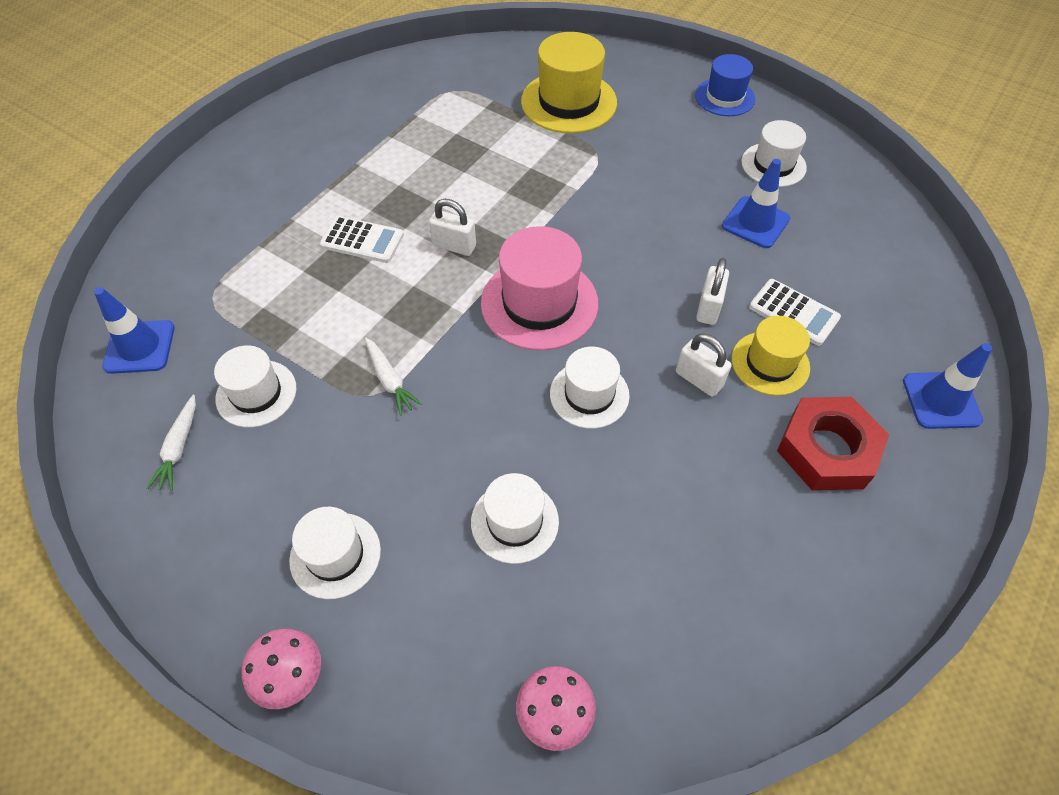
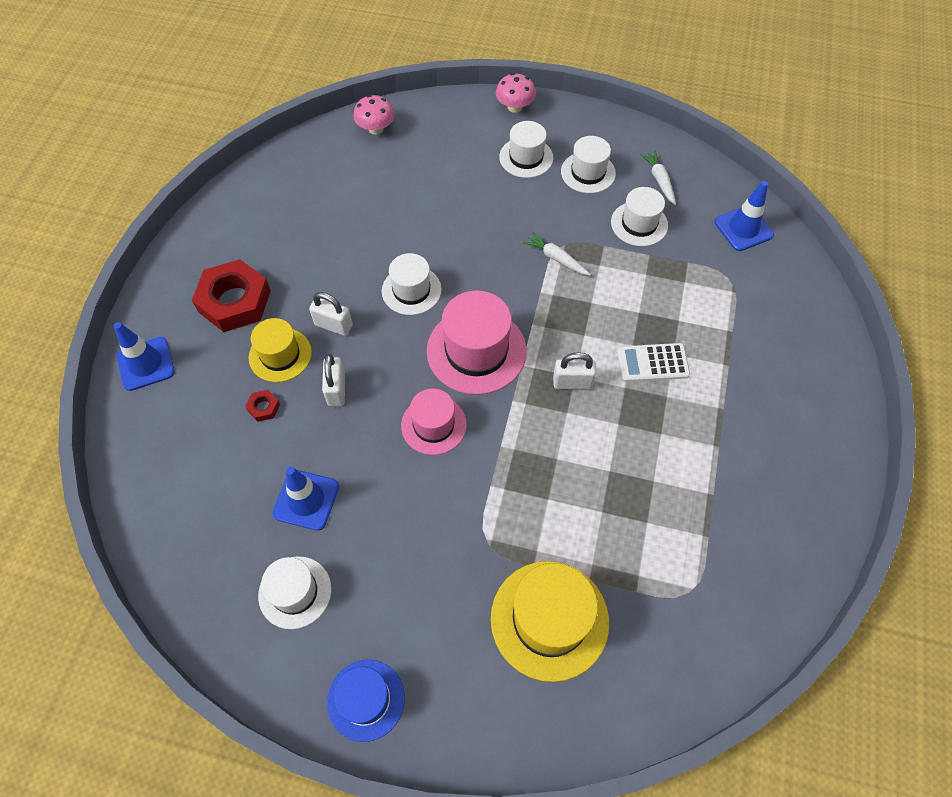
camera: 160 degrees right, 5 degrees up
white hat [471,473,559,564] -> white hat moved to [561,136,616,193]
white calculator [749,279,841,346] -> red nut [245,390,280,422]
none -> pink hat [401,389,467,455]

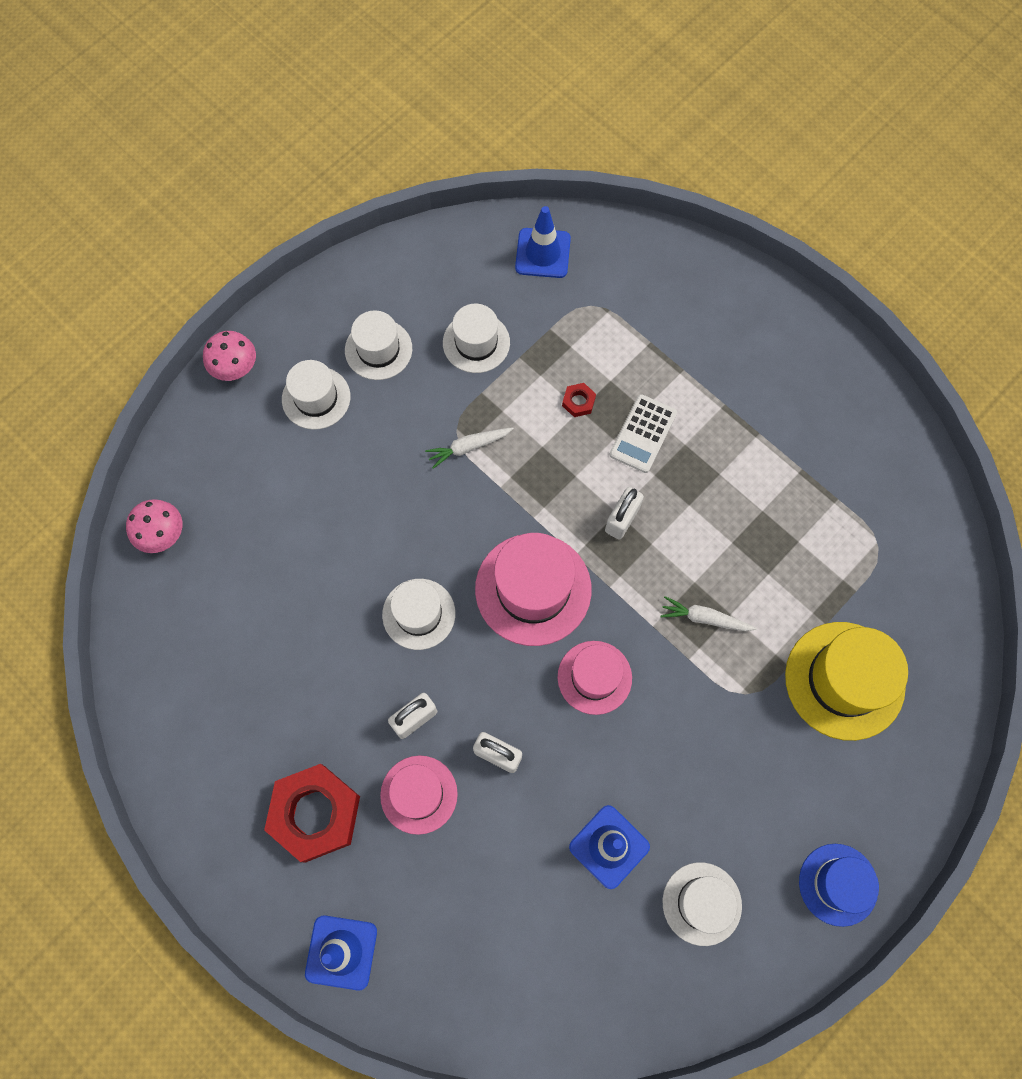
camera: 60 degrees left, 10 degrees up
red nut [245,390,280,422] -> red nut moved to [562,383,596,417]
yellow hat [249,318,312,382] -> pink hat [380,755,458,835]
white carrot [640,151,676,205] -> white carrot moved to [661,596,757,631]

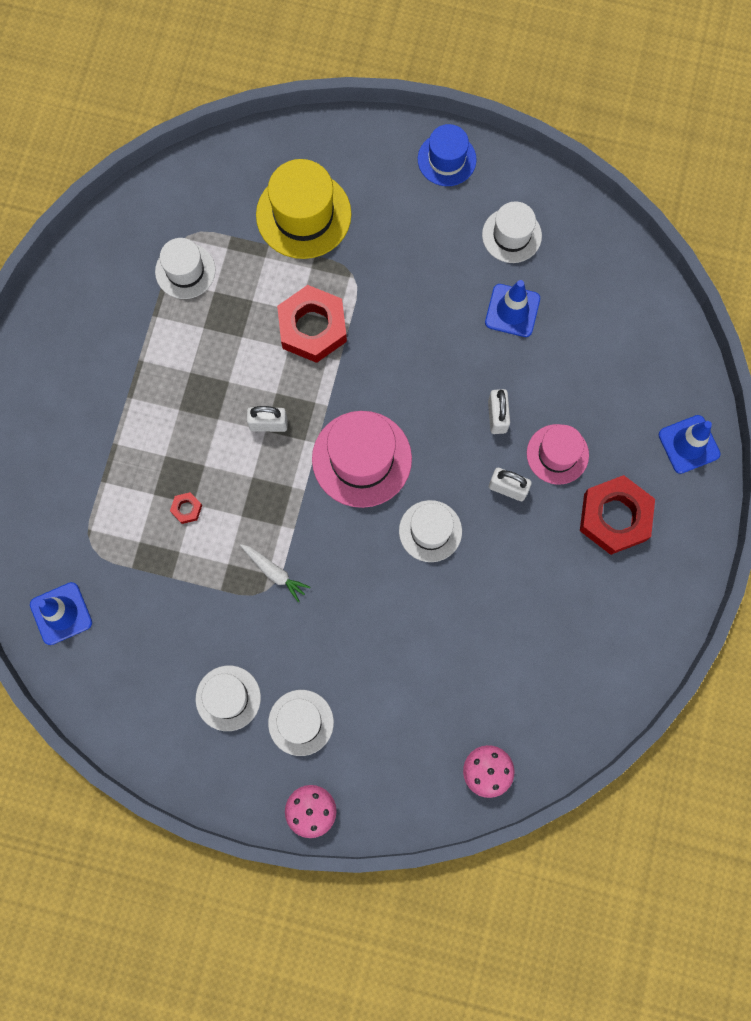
camera: 120 degrees left, 5 degrees up
white hat [443,304,510,373] -> white hat moved to [155,238,215,299]
pink hat [558,641,632,715] -> none
white calculator [609,394,677,473] -> none
white carrot [661,596,757,631] -> red nut [277,285,347,363]

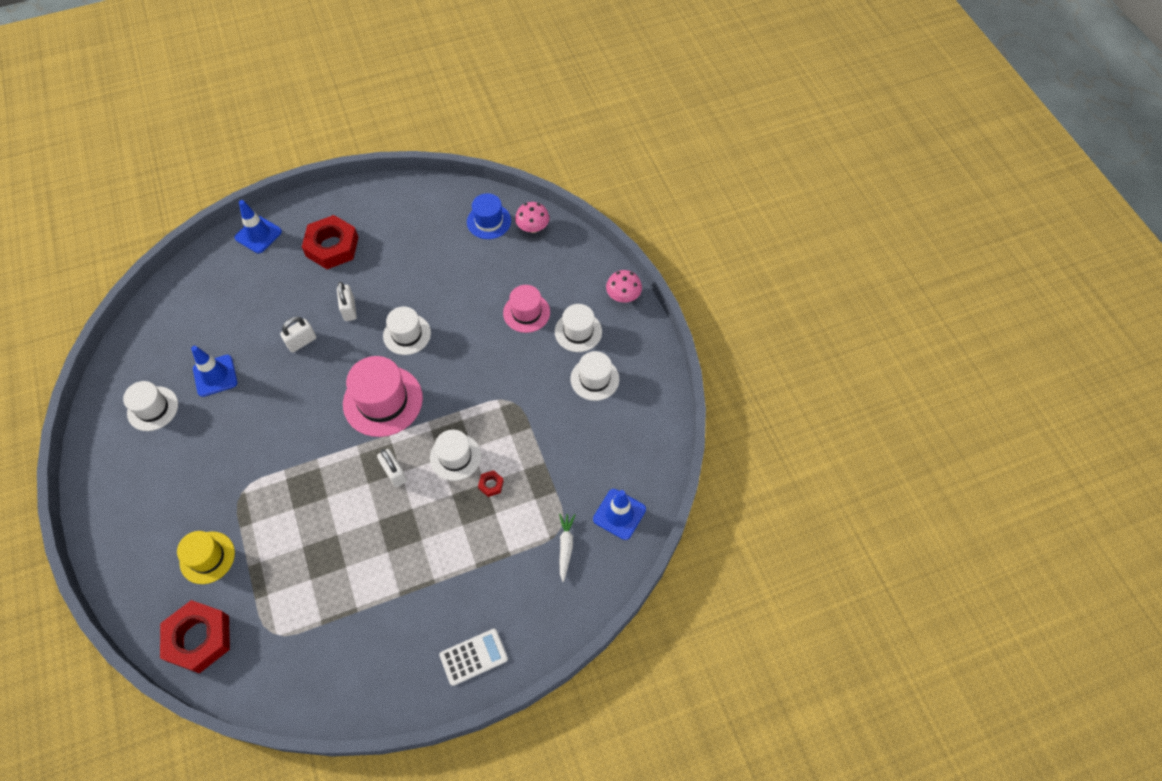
camera: 125 degrees left, 15 degrees down
white hat [155,238,215,299] -> white hat moved to [430,430,481,481]
white carrot [240,544,310,602] -> white carrot moved to [559,514,575,582]
yellow hat [256,159,351,259] -> yellow hat [177,531,235,584], size x0.62
red nut [277,285,347,363] -> red nut moved to [160,600,230,674]
blue hat [418,124,477,186] -> blue hat moved to [467,193,511,239]
pink hat [527,424,589,485] -> pink hat moved to [503,285,550,333]
none -> white calculator [439,629,508,686]

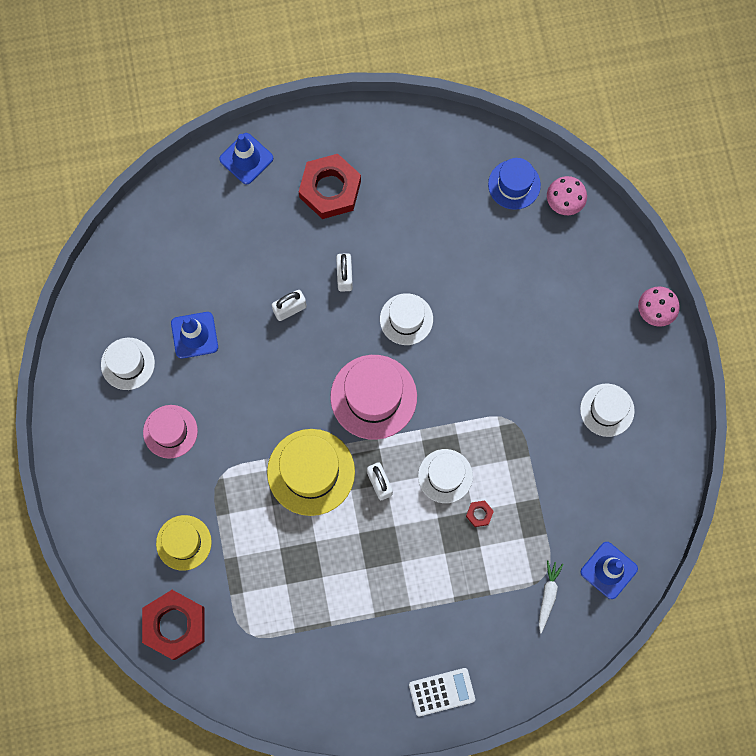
camera: 10 degrees right, 15 degrees up
pink hat [503,285,550,333] -> pink hat moved to [143,405,198,459]
white hat [555,304,602,352] -> none
none -> yellow hat [267,429,355,516]

